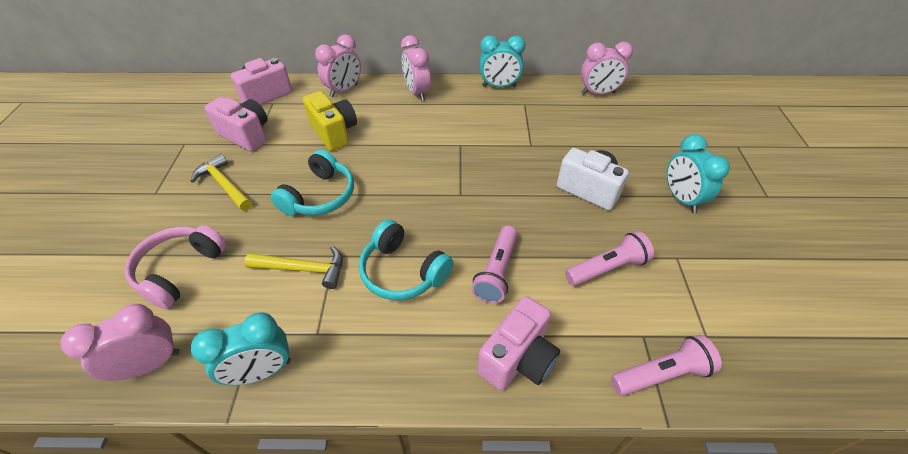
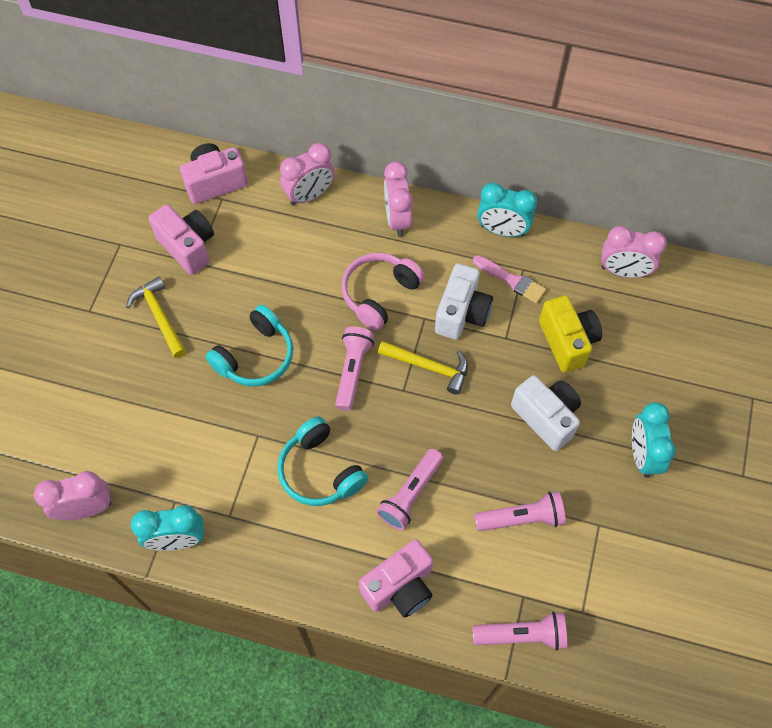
camera: 15 degrees right, 15 degrees up
pink headphones [125,225,227,309] -> pink headphones moved to [341,253,425,331]
yellow hammer [244,246,343,289] -> yellow hammer moved to [378,341,468,395]
yellow camera [303,91,357,151] -> yellow camera moved to [539,295,602,373]
none -> pink flashlight [335,326,375,411]
none -> white camera [435,263,493,340]
none -> pink brush [473,255,546,304]

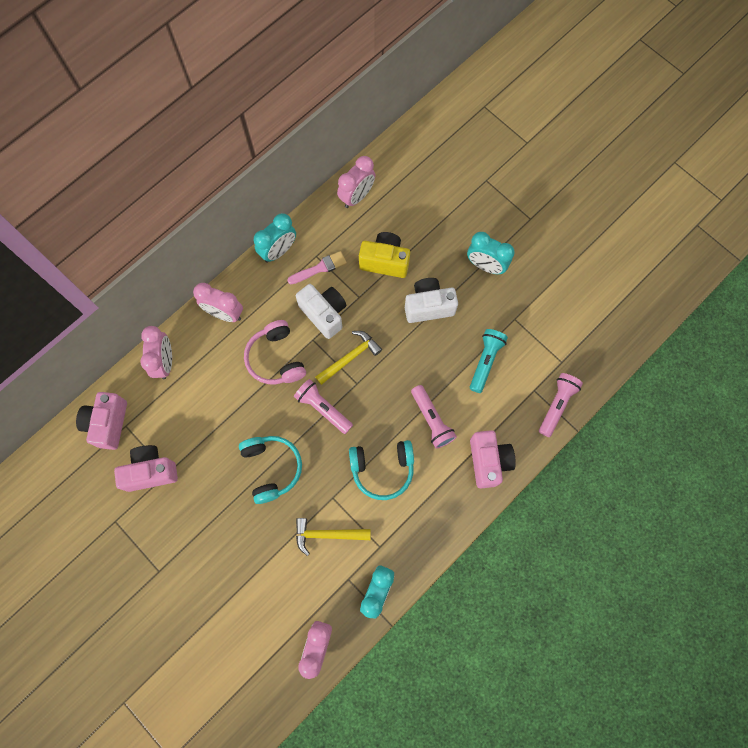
camera: 60 degrees left, 10 degrees up
yellow hammer [126,276,186,358] -> yellow hammer moved to [296,518,371,556]
pink flashlight [474,492,566,531] -> turquoise flashlight [470,329,508,393]

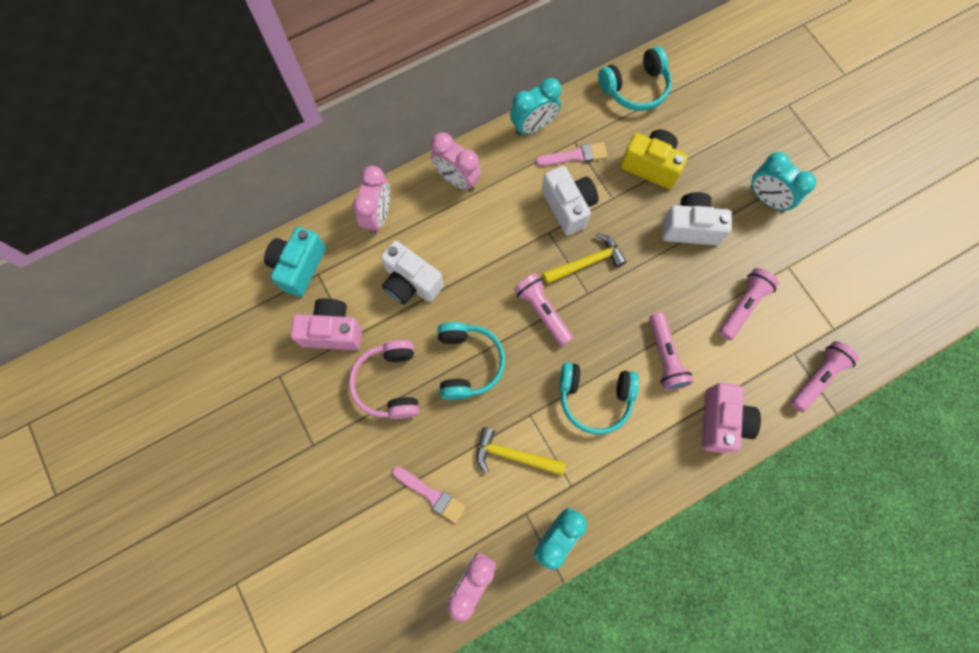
camera: 15 degrees right, 0 degrees up
pink camera [76,392,127,450] -> turquoise camera [264,227,326,297]
pink headphones [244,320,306,384] -> pink headphones moved to [349,340,419,419]
pink clock [337,156,375,208] -> turquoise headphones [598,46,672,111]
turquoise flashlight [470,329,508,393] -> pink flashlight [719,268,779,340]
none -> white camera [381,241,444,305]
none -> pink brush [392,467,466,523]

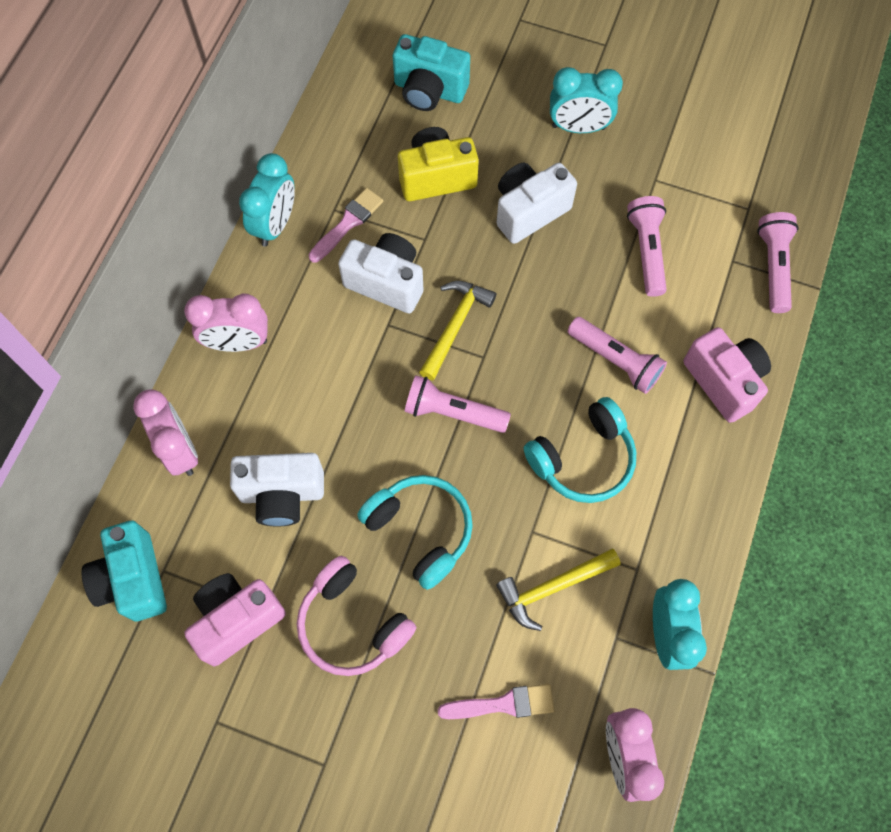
camera: 40 degrees left, 5 degrees down
turquoise headphones [598,46,672,111] -> none
none -> turquoise camera [393,34,470,111]

